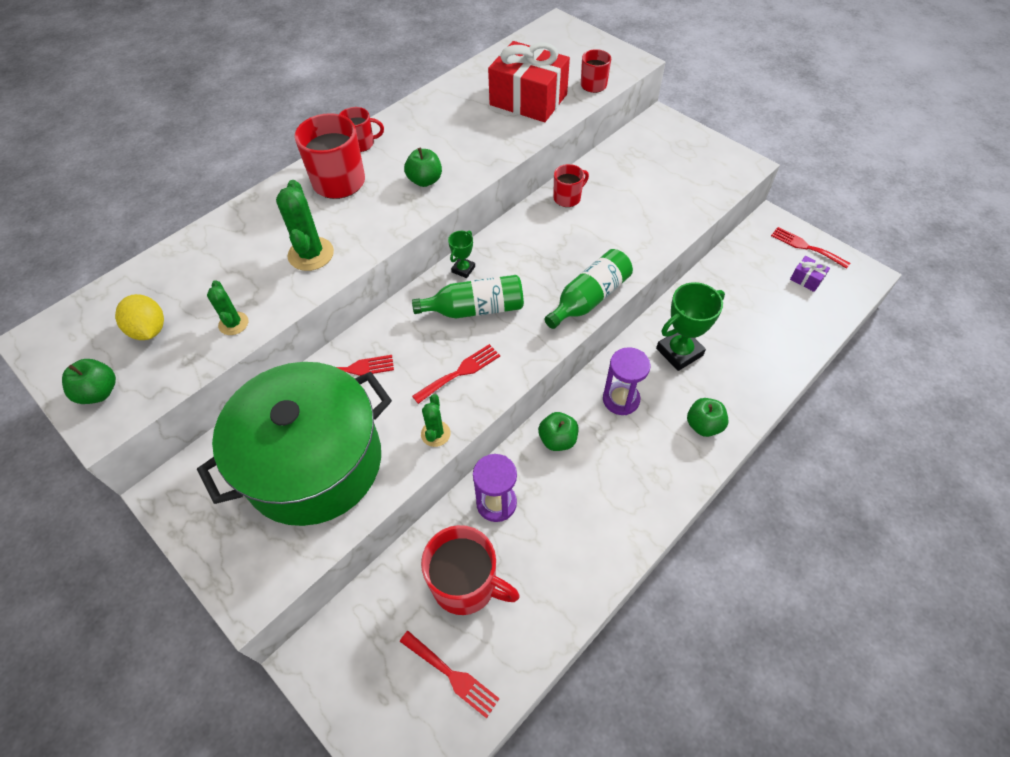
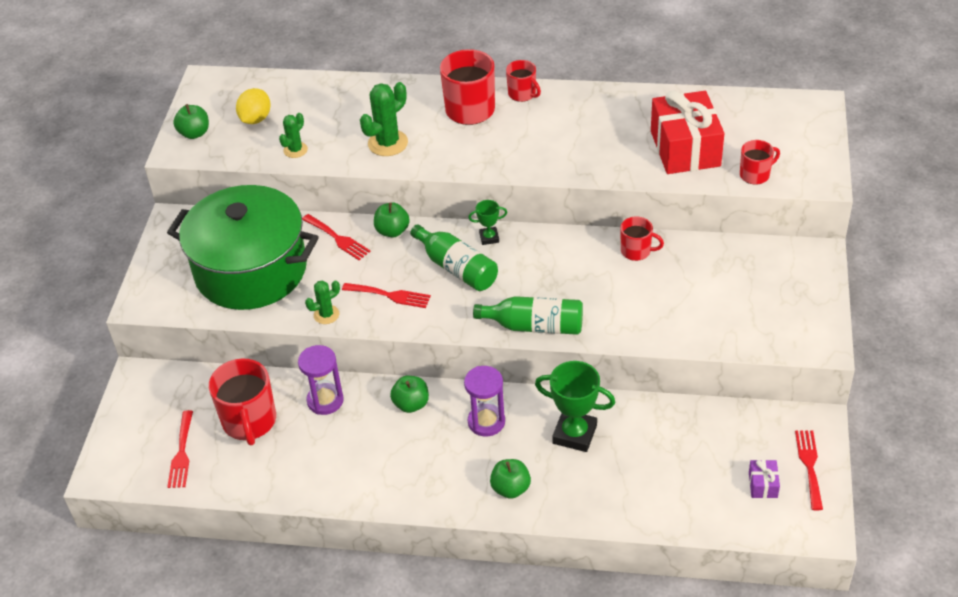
camera: 55 degrees right, 10 degrees down
green apple [404,148,442,187] -> green apple moved to [374,202,410,238]

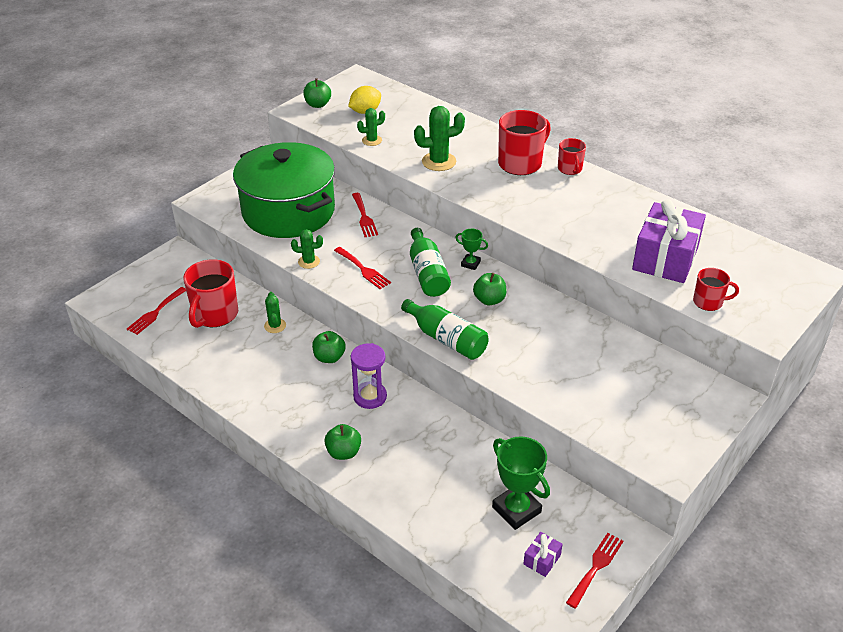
camera: 30 degrees right, 5 degrees down
purple hourglass [298,345,344,415] -> green cactus [264,292,286,333]
green apple [374,202,410,238] -> green apple moved to [473,273,507,306]
green trophy [535,361,615,452] -> green trophy moved to [492,436,550,530]
red mug [620,216,664,261] -> none
red gift [651,91,725,174] -> purple gift [632,199,706,283]

